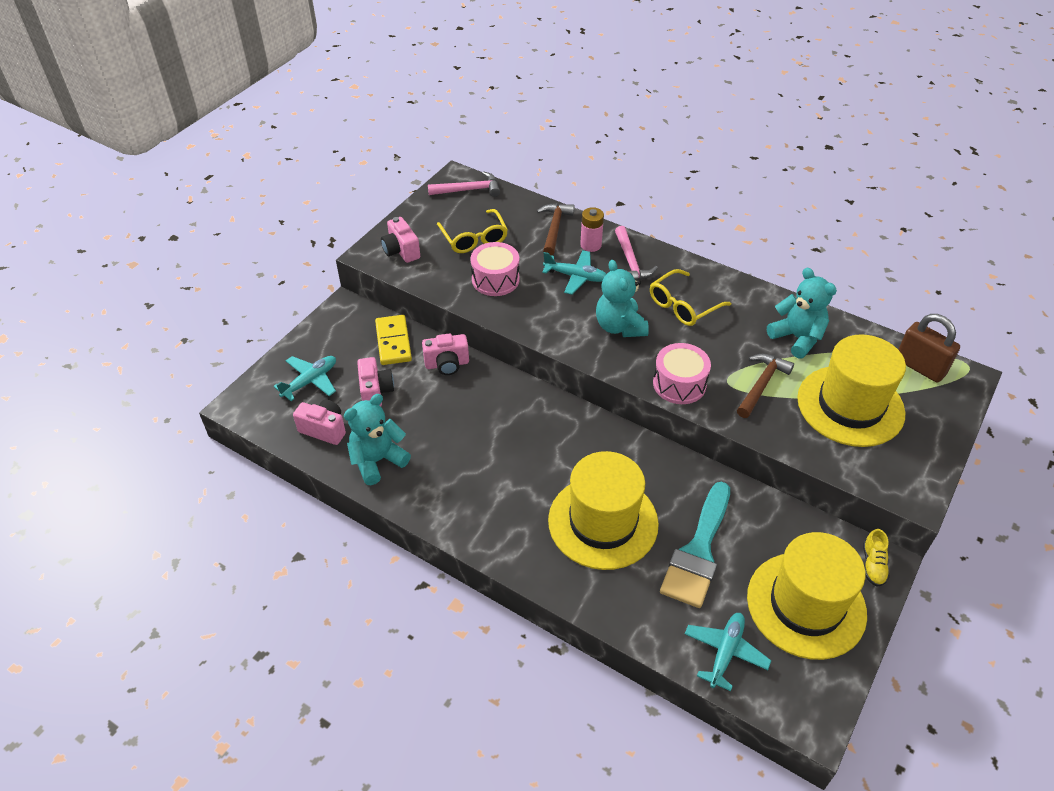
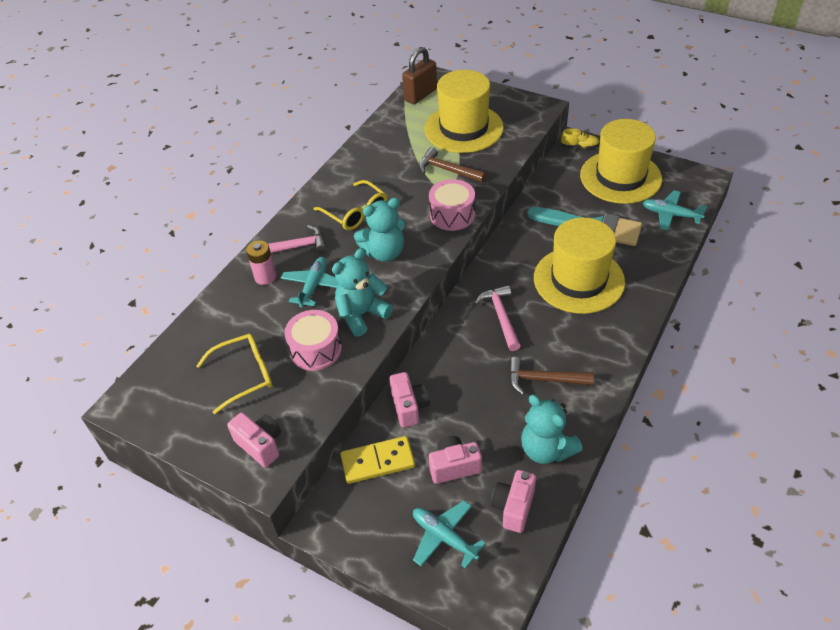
camera: 90 degrees left, 0 degrees up
pink camera [381,217,420,263] -> pink camera turned 105 degrees counterclockwise [227,412,281,467]
pink hammer [428,171,500,197] -> pink hammer moved to [475,285,521,351]
brown hammer [537,203,575,255] -> brown hammer moved to [509,357,594,395]
turquoise teddy bear [767,268,837,359] -> turquoise teddy bear moved to [332,248,393,337]

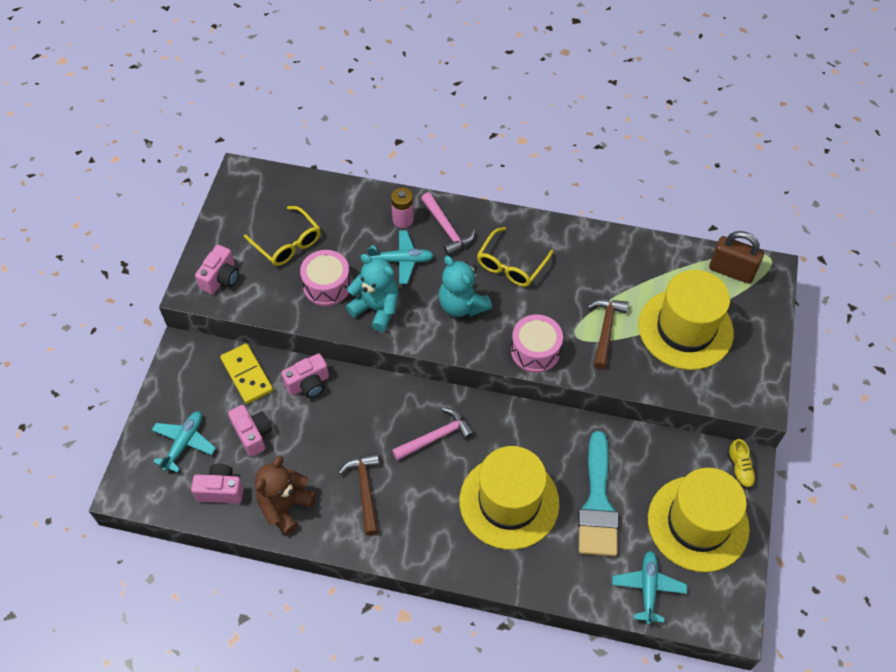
camera: 70 degrees right, 10 degrees up
turquoise teddy bear [521,395,583,464] -> brown teddy bear [255,456,316,535]

